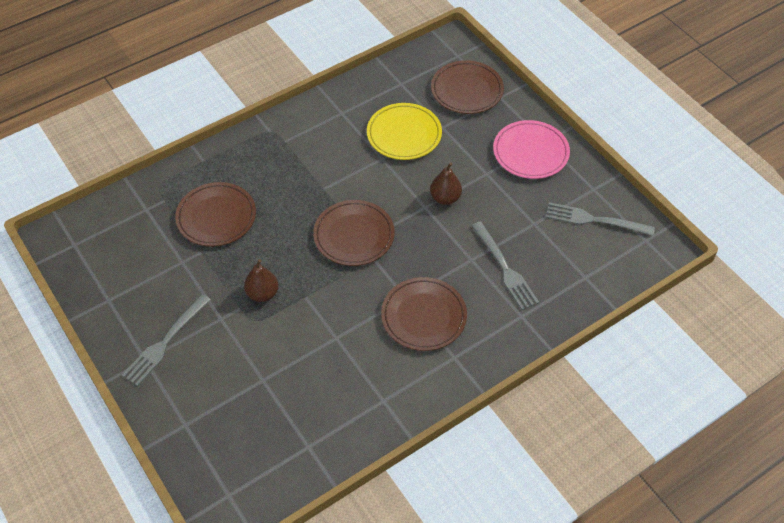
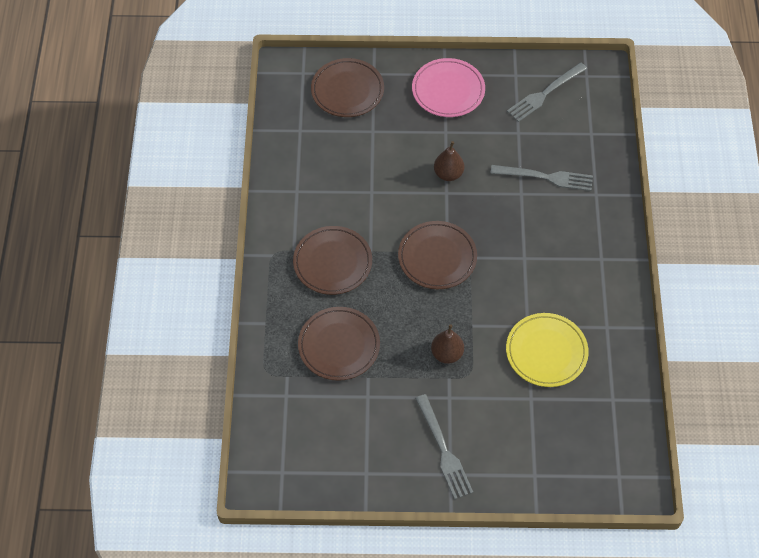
camera: 55 degrees left, 5 degrees up
yellow plate [367,103,442,160] -> yellow plate moved to [506,313,589,387]
brown plate [381,277,467,351] -> brown plate moved to [293,226,372,295]

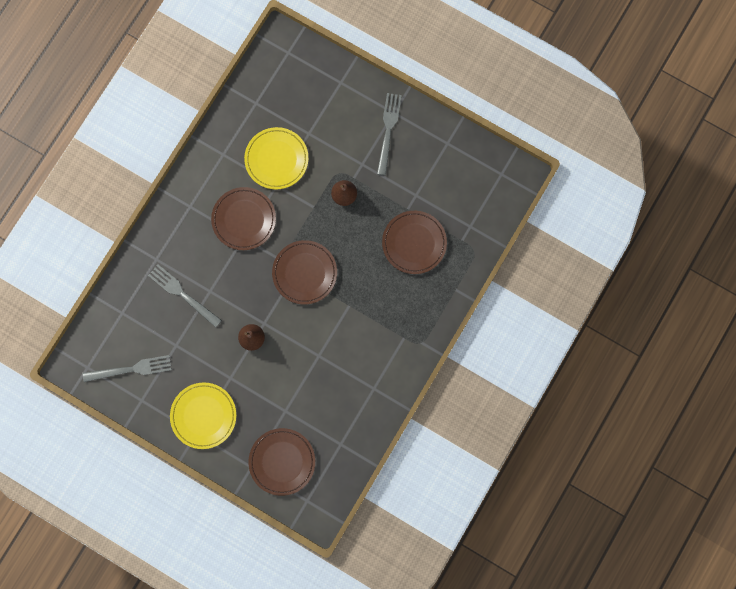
camera: 150 degrees left, 20 degrees up
brown plate [293,226,372,295] -> brown plate moved to [211,187,276,250]
pink plate [412,58,485,117] -> yellow plate [170,382,236,449]

